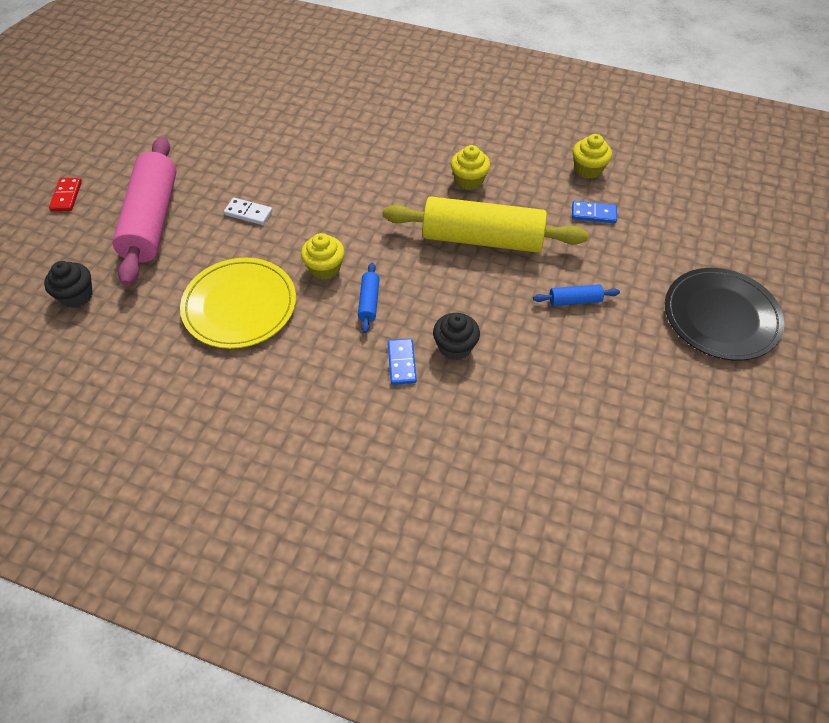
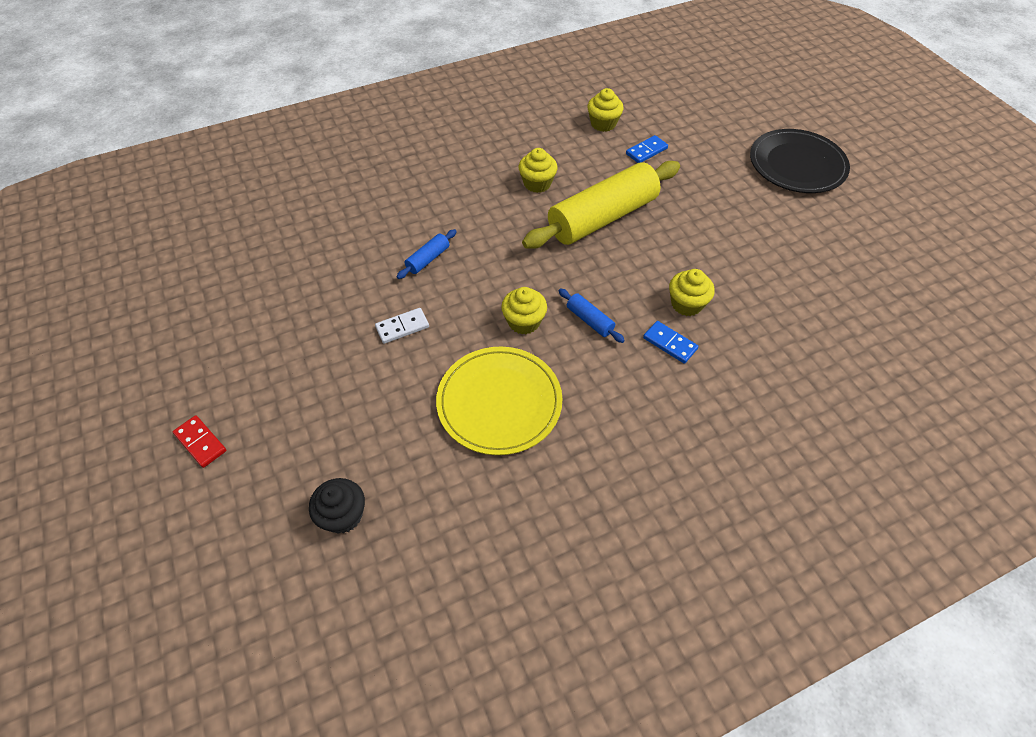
camera: 45 degrees left, 0 degrees up
pink rolling pin [112,136,176,286] -> none
black cupcake [433,313,480,360] -> yellow cupcake [669,269,715,316]
blue rolling pin [533,284,620,306] -> blue rolling pin moved to [397,229,457,279]

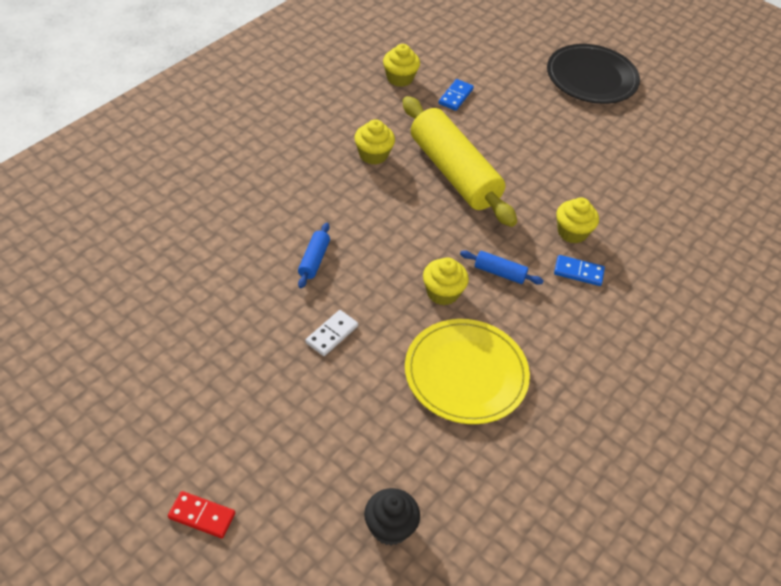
camera: 30 degrees left, 5 degrees down
yellow rolling pin [522,161,680,249] -> yellow rolling pin turned 60 degrees counterclockwise [403,96,517,227]

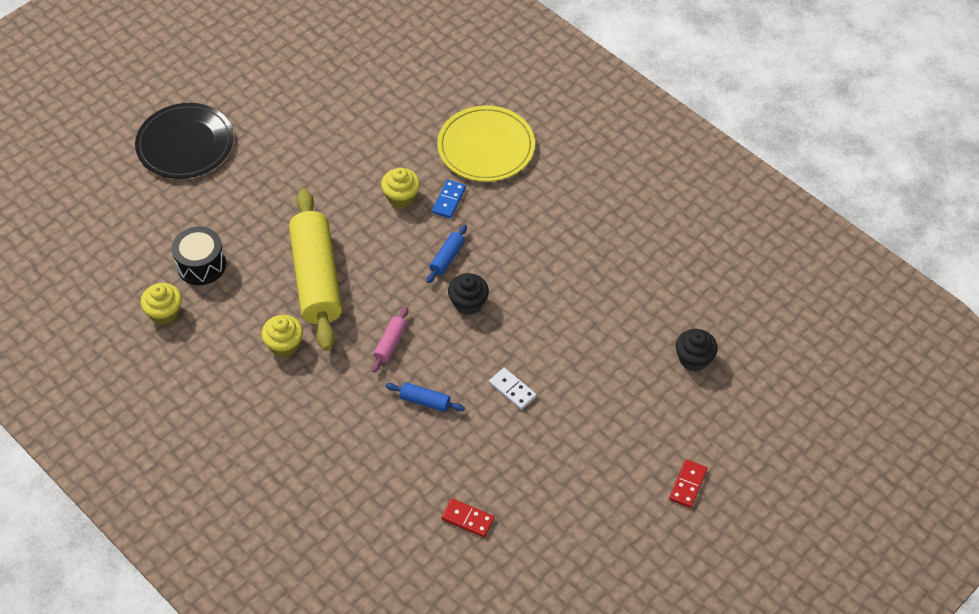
camera: 80 degrees left, 5 degrees up
yellow rolling pin [403,96,517,227] -> yellow rolling pin turned 75 degrees counterclockwise [289,189,342,351]
yellow plate [405,319,530,424] -> yellow plate moved to [437,105,535,182]
yellow cupcake [423,257,469,305] -> black cupcake [448,273,489,315]
blue domino [439,79,474,111] -> black drum [172,227,226,285]
none -> pink rolling pin [372,307,408,373]
none -> red domino [441,498,495,537]

